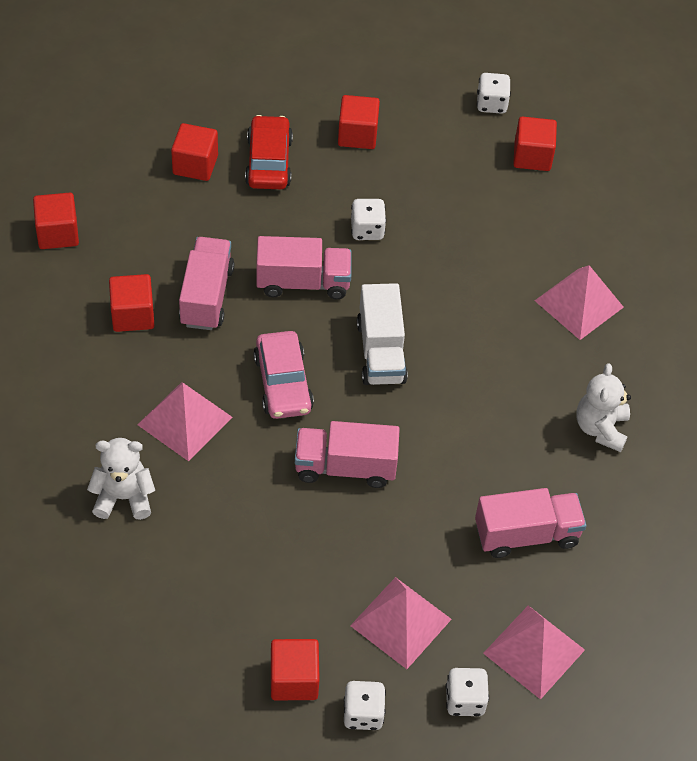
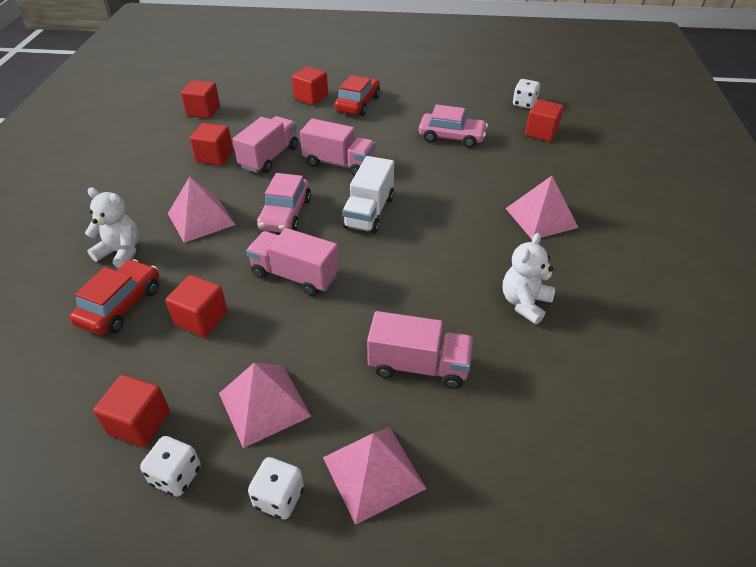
camera: 25 degrees right, 10 degrees down
red cube [338,95,380,149] -> red cube moved to [165,275,228,337]
white dice [351,199,386,240] -> none
none -> red car [69,259,159,335]
none -> pink car [419,104,488,148]

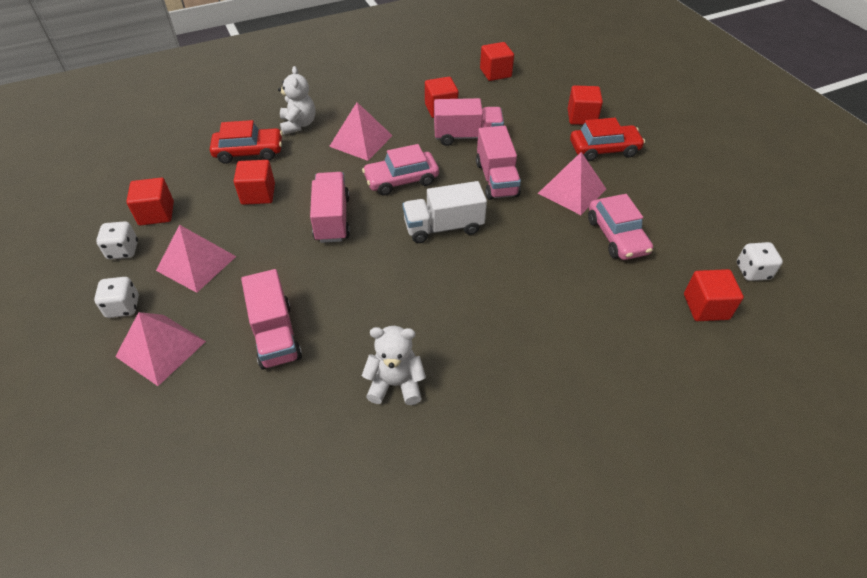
camera: 60 degrees right, 5 degrees up
pink pyramid [505,176,579,239] -> pink pyramid moved to [538,152,606,215]

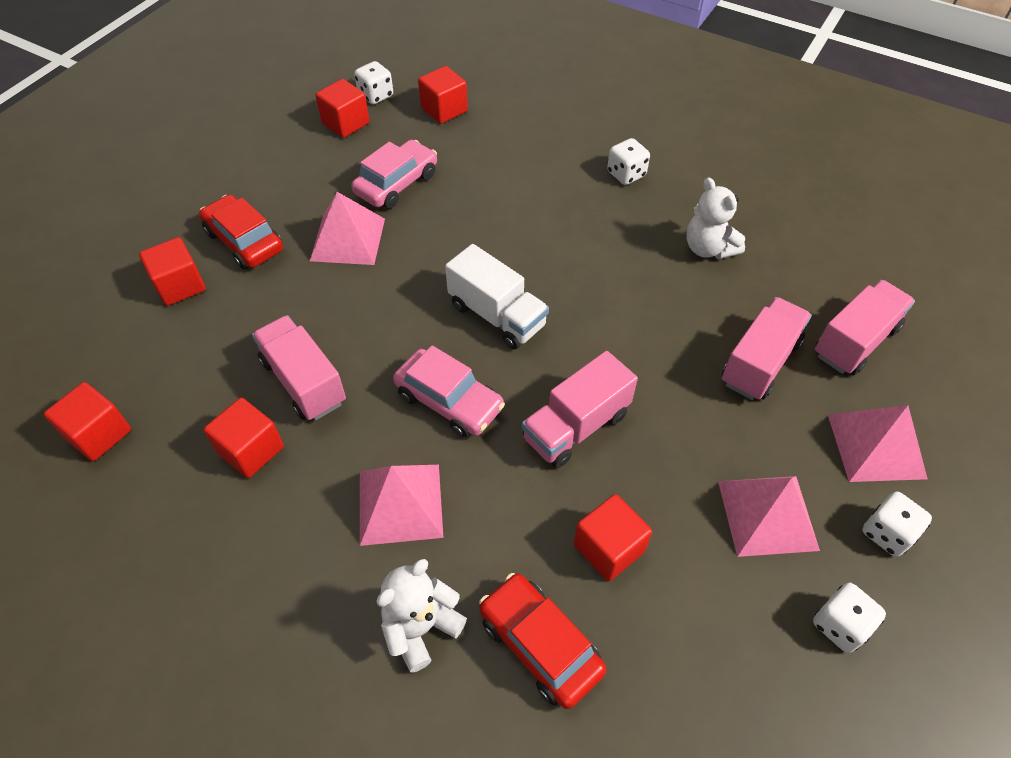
camera: 125 degrees left, 5 degrees up
red cube [126,178,174,226] -> red cube moved to [315,79,370,138]
pink truck [476,126,521,200] -> pink truck moved to [815,280,915,375]
none -> white dice [607,138,650,185]

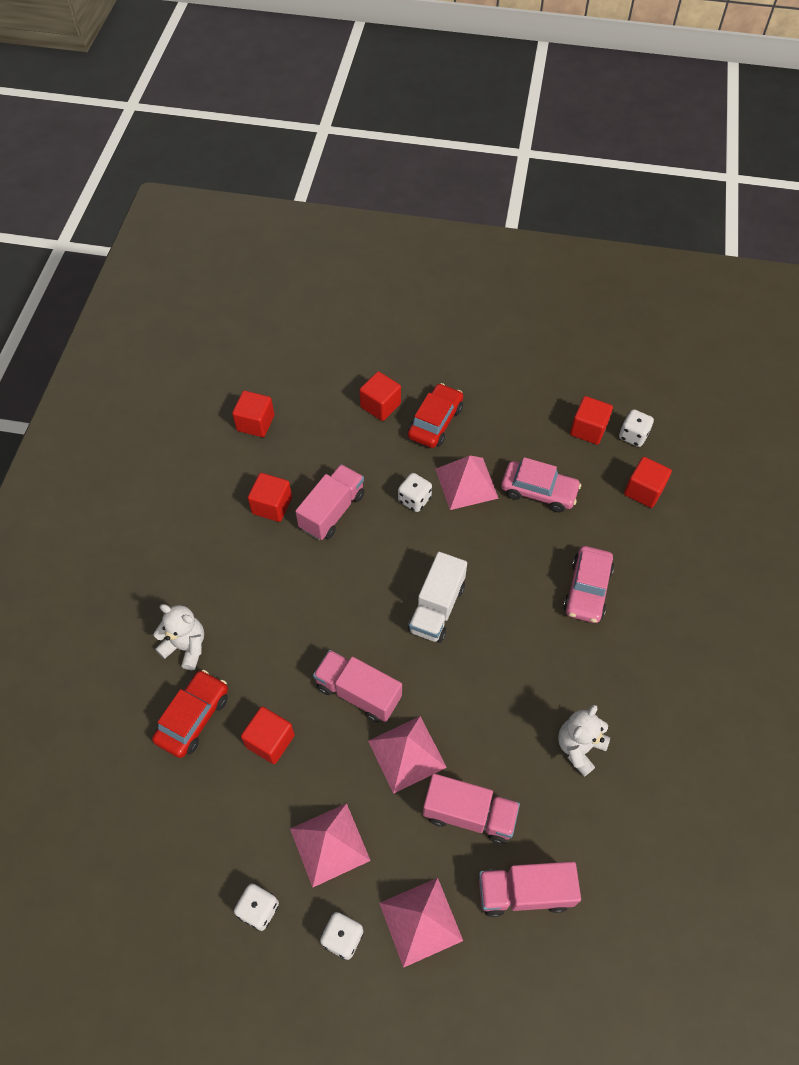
camera: 70 degrees right, 5 degrees up
pink pyramid [360,465,443,546] -> pink pyramid moved to [368,716,447,794]
pink car [393,346,505,438] -> pink car moved to [563,546,614,623]
white dice [607,138,650,185] -> white dice moved to [398,473,432,512]
pink truck [815,280,915,375] -> pink truck turned 150 degrees clockwise [479,862,581,917]

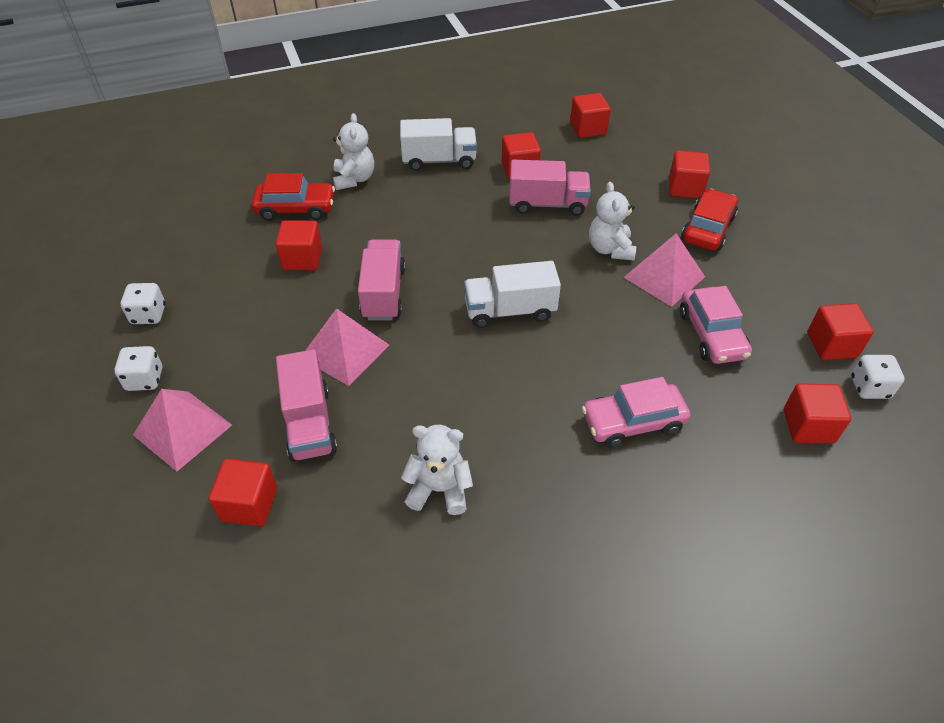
camera: 60 degrees right, 10 degrees down
pink pyramid [290,803,371,888] -> none
white dice [398,473,432,512] -> white teddy bear [589,182,636,260]
red car [408,383,463,448] -> red car turned 60 degrees counterclockwise [681,188,738,251]
pink truck [479,862,581,917] -> red cube [209,459,277,526]
none -> white truck [400,118,477,171]

